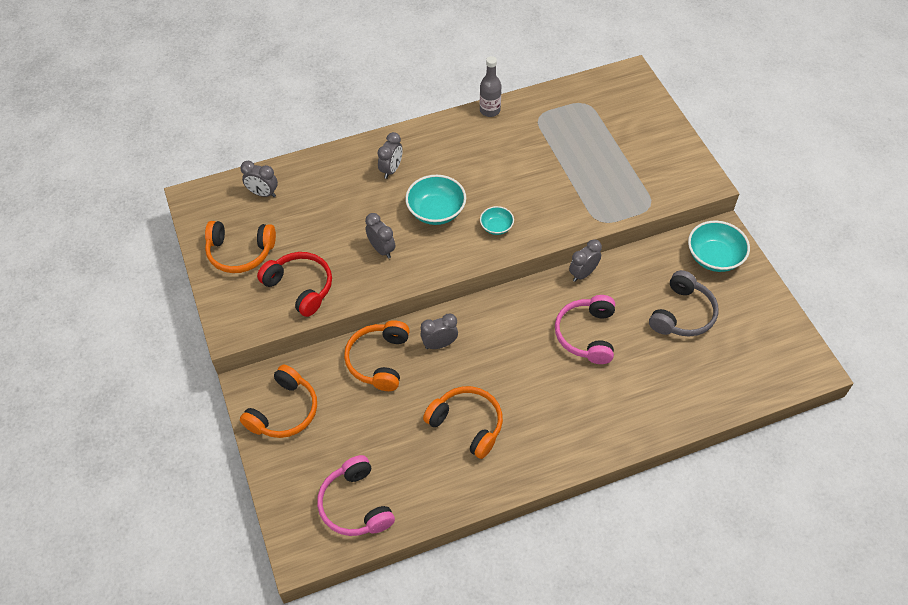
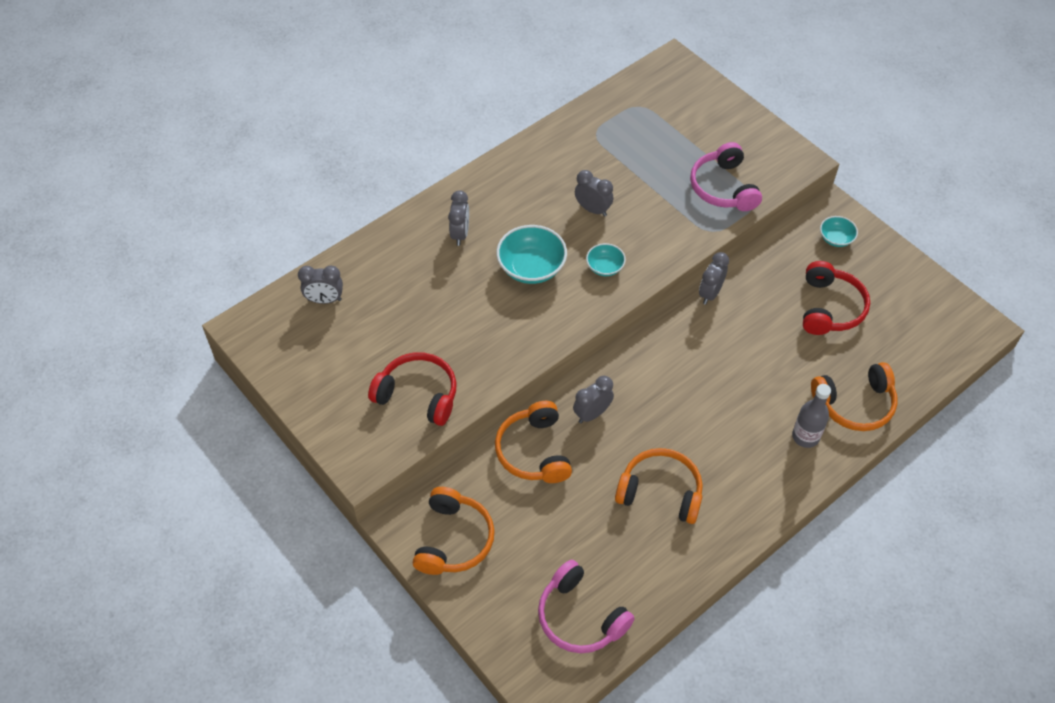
camera: 20 degrees left, 0 degrees up
orange headphones [205,221,276,273] -> orange headphones moved to [811,362,898,431]
grey clock [365,213,395,259] -> grey clock moved to [575,170,613,217]
grey bottle [480,56,502,117] -> grey bottle moved to [792,384,831,448]
pink headphones [555,295,615,364] -> pink headphones moved to [690,142,762,211]
grey headphones [649,270,719,337] -> red headphones [803,261,870,335]
turquoise bowl [688,221,750,272] -> turquoise bowl [820,216,858,247], size x0.56

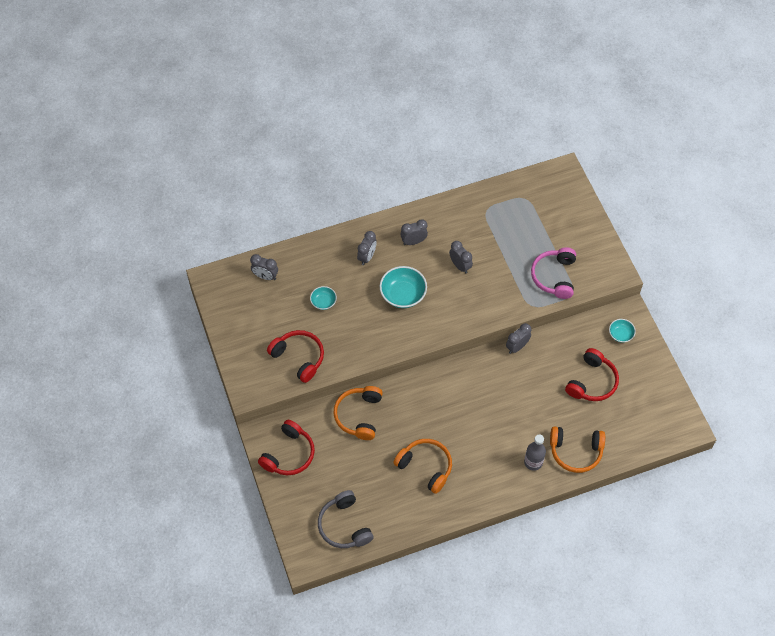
camera: 20 degrees right, 5 degrees up
orange headphones [413,487,495,575] -> red headphones [258,420,315,475]
pink headphones [538,560,635,653] -> grey headphones [318,490,374,548]
grey clock [573,376,614,423] -> grey clock moved to [400,219,428,245]
turquoise bowl [586,243,626,276] -> turquoise bowl moved to [310,286,337,310]

